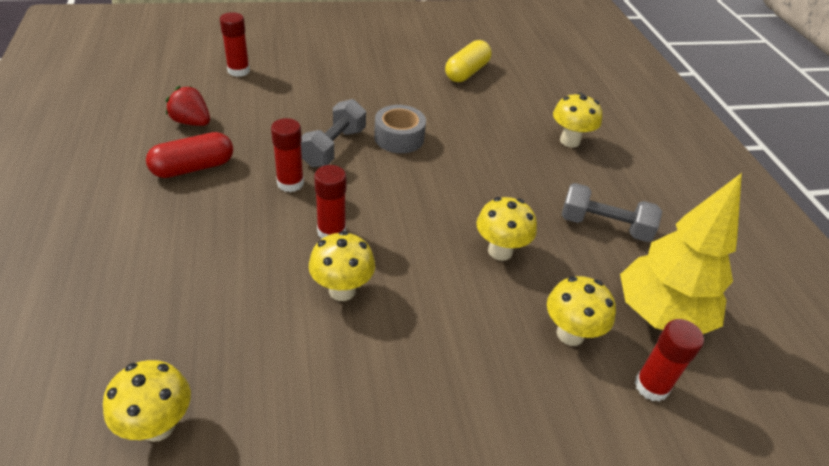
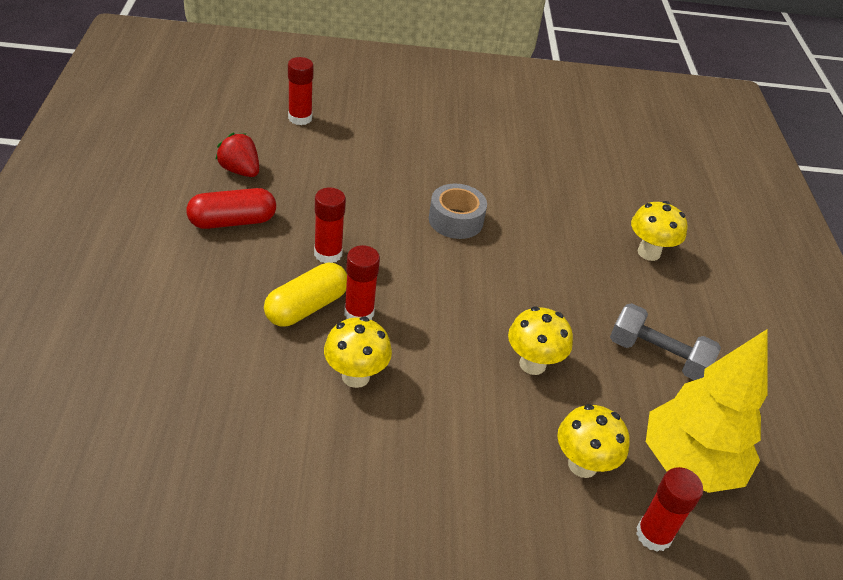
camera: 10 degrees right, 0 degrees up
yellow mushroom [103,360,191,442] -> none
grey dumbbell [301,99,366,167] -> none
yellow capsule [445,40,492,82] -> yellow capsule moved to [264,263,347,327]

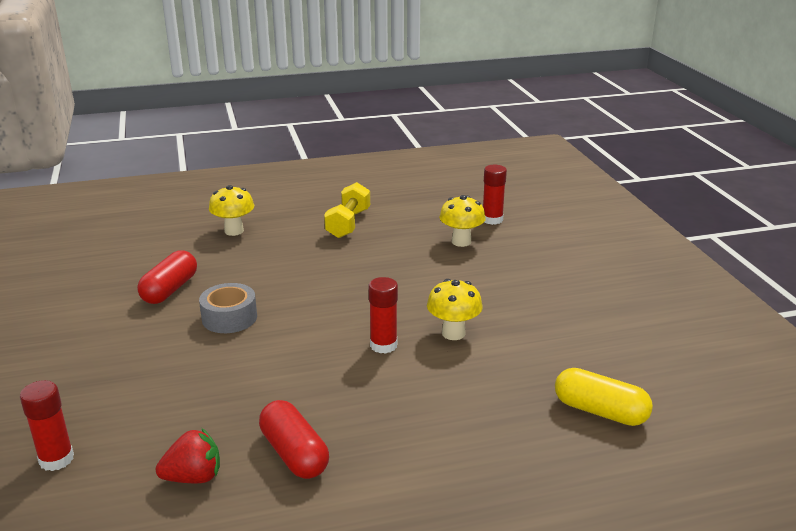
camera: 100 degrees left, 15 degrees down
red strawberry [215,133,259,177] -> red strawberry turned 135 degrees counterclockwise [156,428,220,483]
yellow capsule [264,263,347,327] -> yellow capsule moved to [555,368,653,426]
red glue stick [314,188,346,263] -> none
yellow mushroom [508,307,573,375] -> none
grey dumbbell [610,303,721,380] -> yellow dumbbell [324,182,370,238]
yellow tree [646,329,767,493] -> none
none -> red capsule [137,250,197,304]

